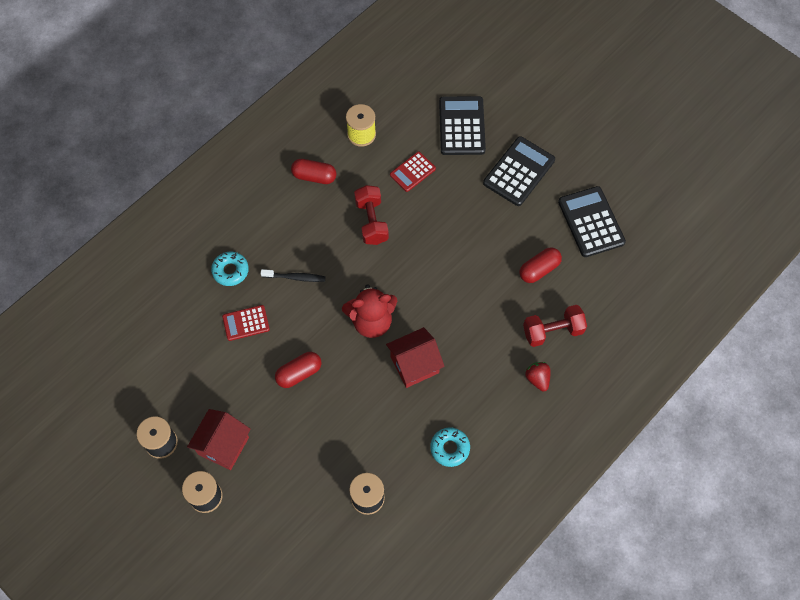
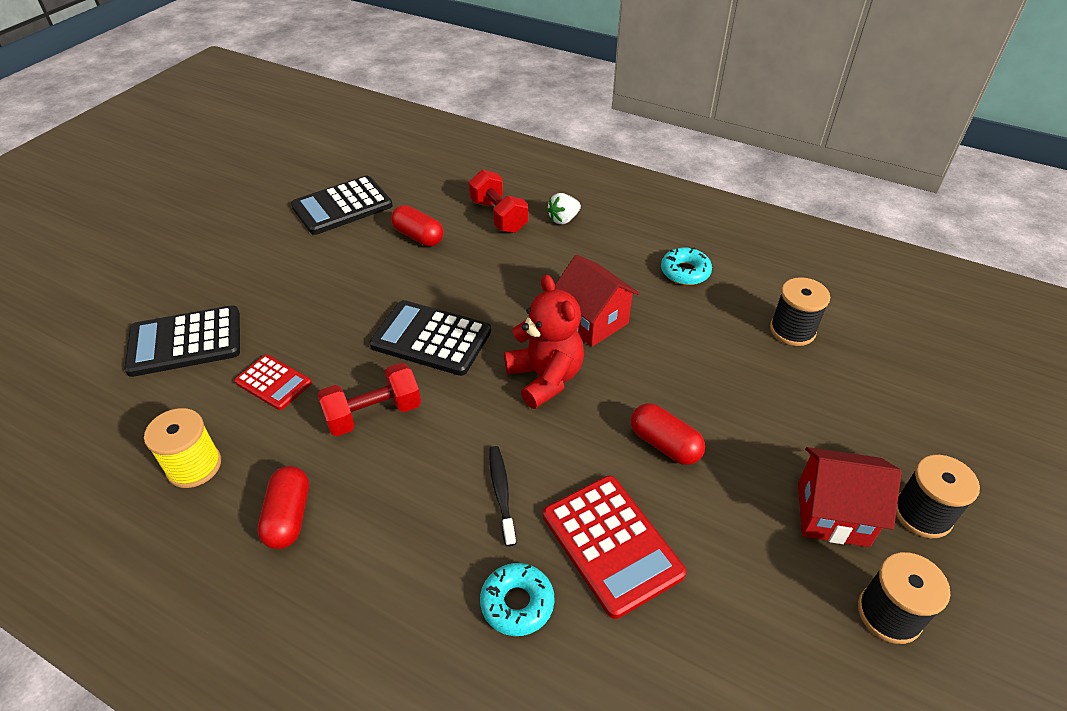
camera: 105 degrees left, 20 degrees down
red calculator [222,305,270,341] -> red calculator [543,476,686,619], size x1.67
black calculator [483,136,555,206] -> black calculator moved to [369,300,491,376]
red strawberry [525,362,550,392] -> white strawberry [547,193,581,224]

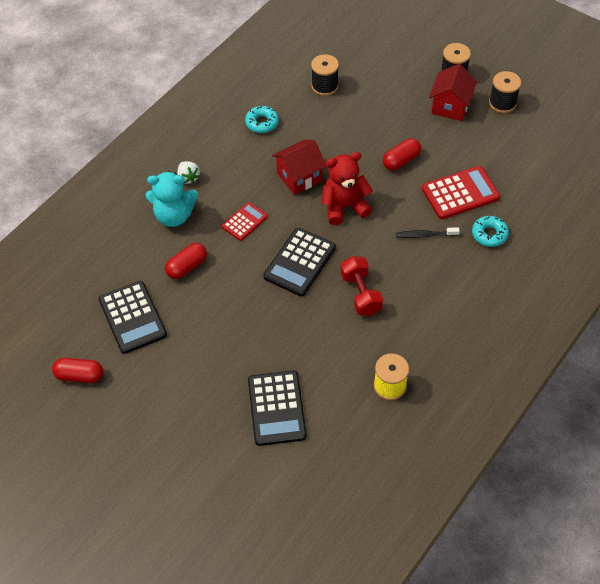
camera: 80 degrees left, 10 degrees up
red calculator [234,355,312,410] -> red calculator moved to [222,202,268,241]
red capsule [257,466,309,549] -> red capsule moved to [52,358,103,383]
red dumbbell [469,169,528,233] -> turquoise teddy bear [146,171,198,227]

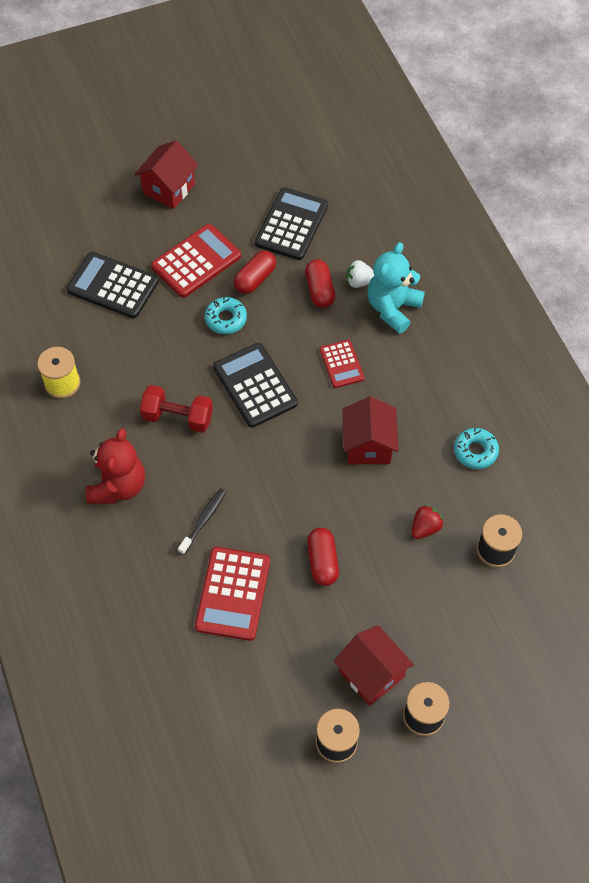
camera: 120 degrees right, 5 degrees up
red capsule [52,358,103,383] -> red capsule moved to [234,250,276,294]
black calculator [99,281,167,354] -> black calculator turned 105 degrees clockwise [255,187,328,260]
white strawberry [177,161,200,184] -> white strawberry moved to [346,260,374,288]
red teddy bear [322,152,373,225] -> red teddy bear moved to [86,428,145,504]
turquoise donut [472,216,509,247] -> turquoise donut moved to [205,297,247,334]
none -> red house [134,140,198,209]
none -> red calculator [151,224,241,298]
none -> red strawberry [411,505,443,539]

